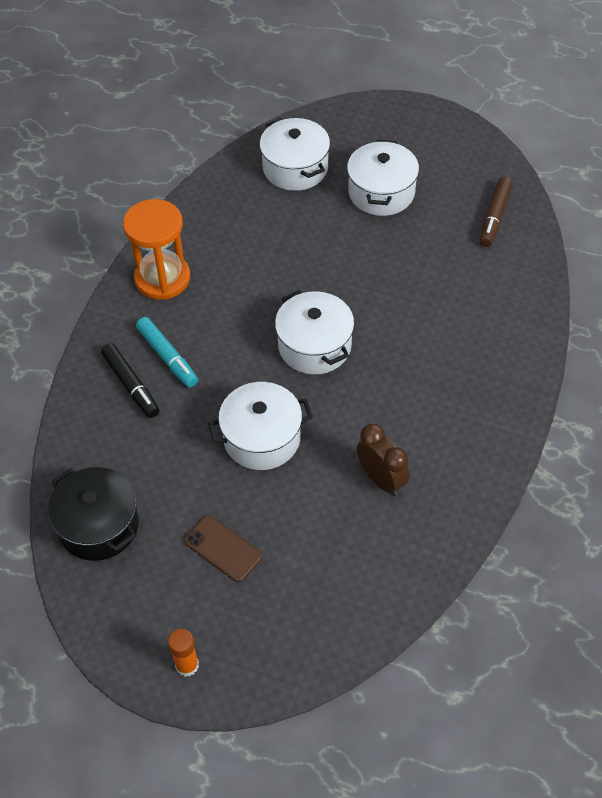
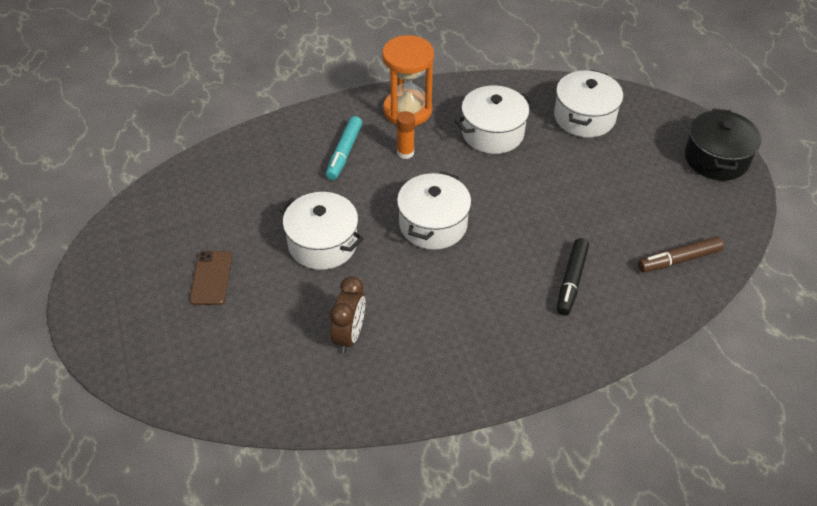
camera: 50 degrees right, 5 degrees down
black pot [48,467,139,561] -> black pot moved to [685,108,761,181]
black marker [101,343,159,418] -> black marker moved to [557,238,589,316]
orange glue stick [168,629,199,677] -> orange glue stick moved to [397,111,415,159]
white pot [347,140,419,216] -> white pot moved to [455,85,534,154]

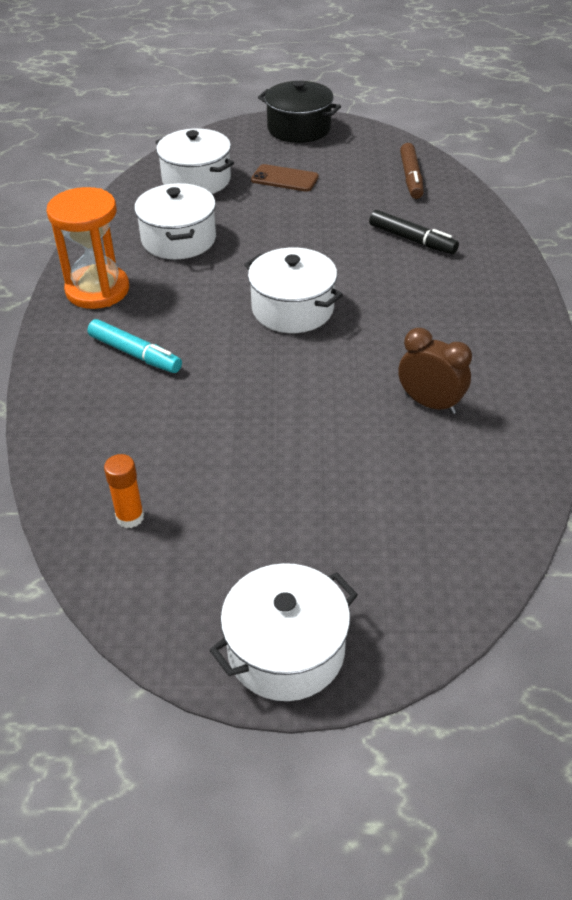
camera: 70 degrees left, 5 degrees down
brown phone [190,251,232,305] -> brown phone moved to [251,164,319,192]
white pot [279,192,364,270] -> white pot moved to [210,563,358,701]
orange glue stick [397,111,415,159] -> orange glue stick moved to [104,454,144,528]

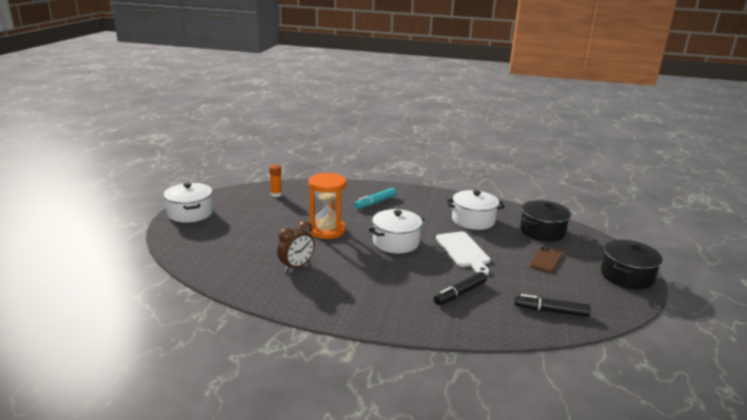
camera: 100 degrees right, 20 degrees down
orange hourglass [46,187,129,309] -> orange hourglass moved to [308,173,346,239]
white pot [155,128,234,194] -> black pot [520,200,571,242]
brown marker [400,143,424,199] -> black marker [515,294,591,317]
none -> white cutting board [436,232,491,275]

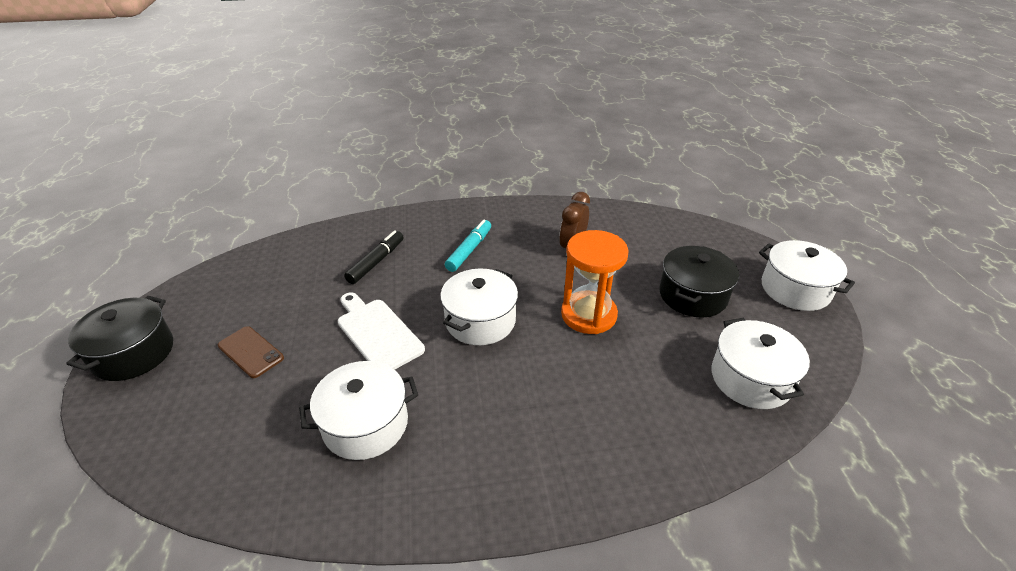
camera: 160 degrees right, 15 degrees up
orange glue stick [269,165,282,197] -> white pot [712,318,810,409]
turquoise marker [354,188,397,209] -> turquoise marker moved to [445,220,491,272]
black marker [515,294,591,317] -> none
black pot [520,200,571,242] -> black pot moved to [659,246,739,317]
brown phone [529,246,563,273] -> brown phone turned 60 degrees counterclockwise [218,326,284,378]

